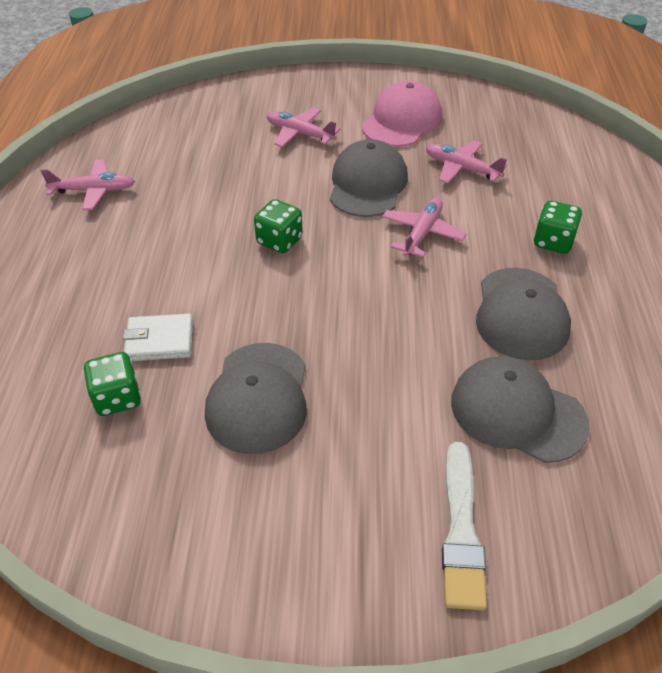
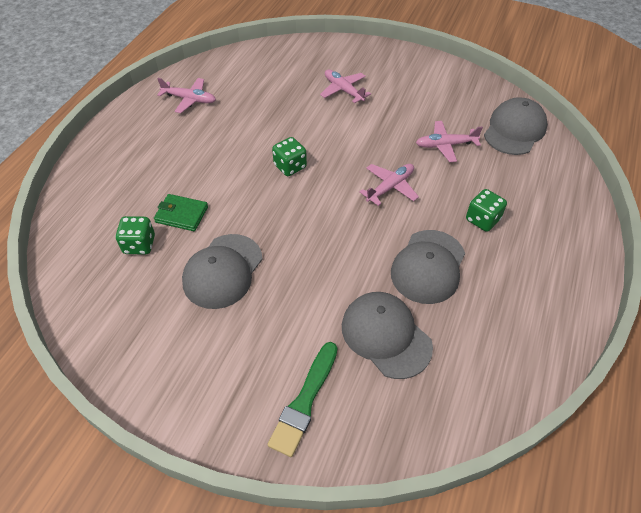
camera: 20 degrees right, 5 degrees up
white wallet [123,313,193,361] -> green wallet [154,194,208,231]
grey cap [330,139,408,217] -> grey cap moved to [484,97,548,155]
pink cap [361,81,443,147] -> none
pink plane [426,140,507,184] -> pink plane turned 60 degrees counterclockwise [416,121,483,162]
white brush [442,442,487,610] -> green brush [267,342,337,457]

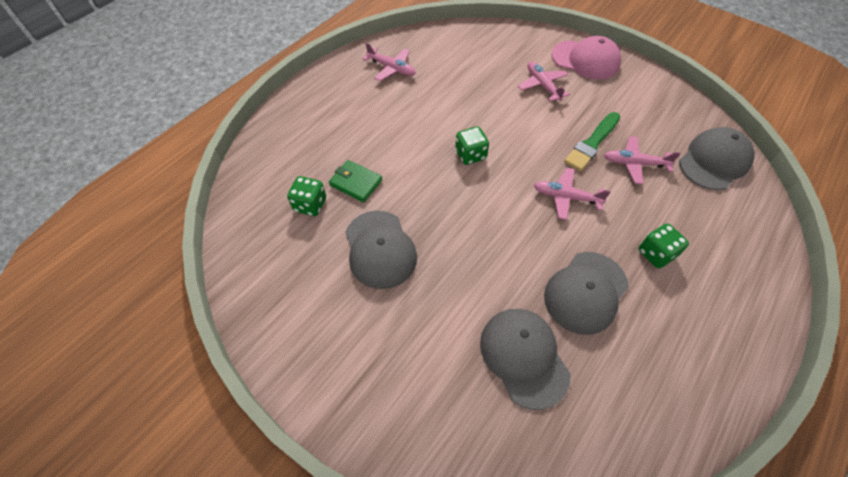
camera: 15 degrees right, 5 degrees up
grey cap [182,234,263,309] -> grey cap turned 60 degrees counterclockwise [345,211,417,289]
green brush [267,342,337,457] -> green brush moved to [564,112,620,171]
pink plane [359,164,419,206] -> pink plane turned 135 degrees counterclockwise [534,168,611,220]
none -> pink cap [552,36,621,80]

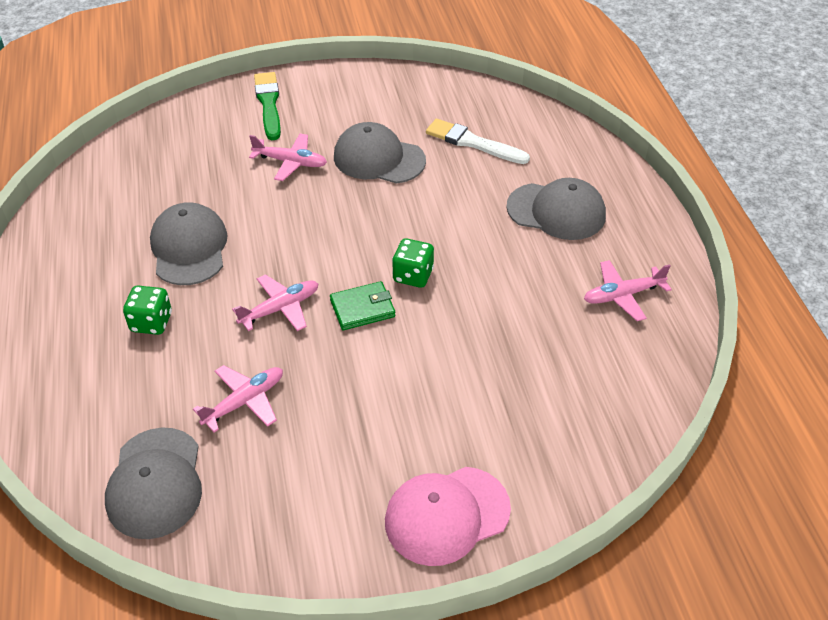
camera: 130 degrees right, 10 degrees down
green dice [287,176,326,216] -> white brush [426,119,530,164]
green wallet [329,160,382,203] -> green wallet moved to [330,281,395,330]
grey cap [480,309,571,410] -> grey cap moved to [506,178,606,240]
pink plane [518,61,570,102] -> pink plane moved to [249,133,327,181]
green brush [564,112,620,171] -> green brush moved to [254,72,281,140]

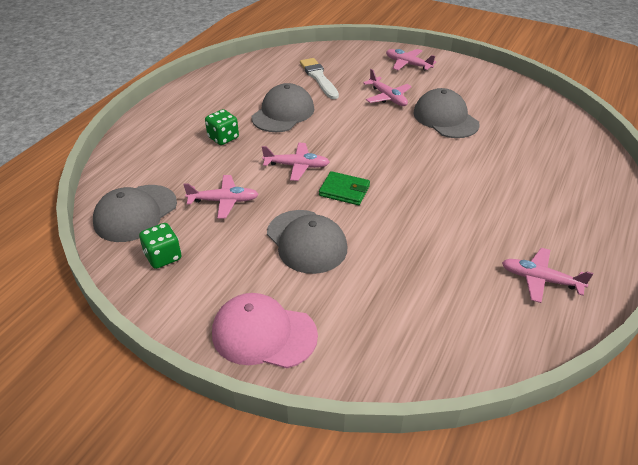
camera: 40 degrees right, 5 degrees down
green brush [254,72,281,140] -> pink plane [386,49,436,70]
green dice [392,238,434,288] -> green dice moved to [139,223,181,269]
white brush [426,119,530,164] -> white brush moved to [300,58,339,99]
grey cap [506,178,606,240] -> grey cap moved to [267,210,347,274]

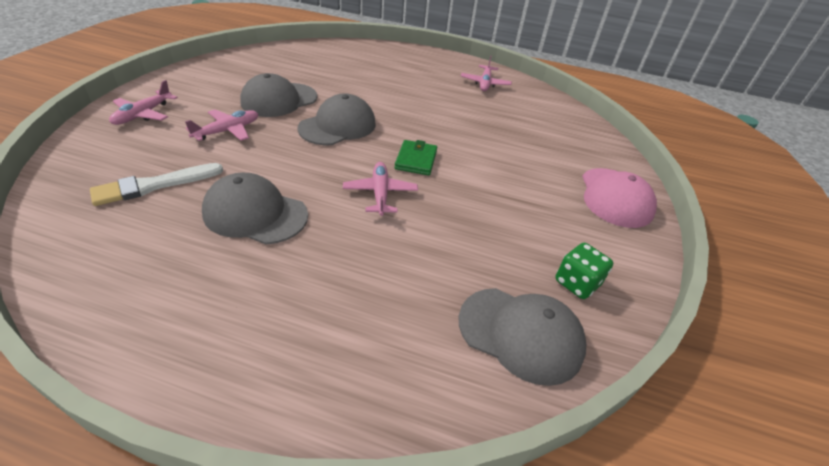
camera: 105 degrees left, 0 degrees up
pink plane [183,175,259,219] -> none
green dice [205,109,239,145] -> none
grey cap [267,210,347,274] -> grey cap moved to [297,94,376,145]

